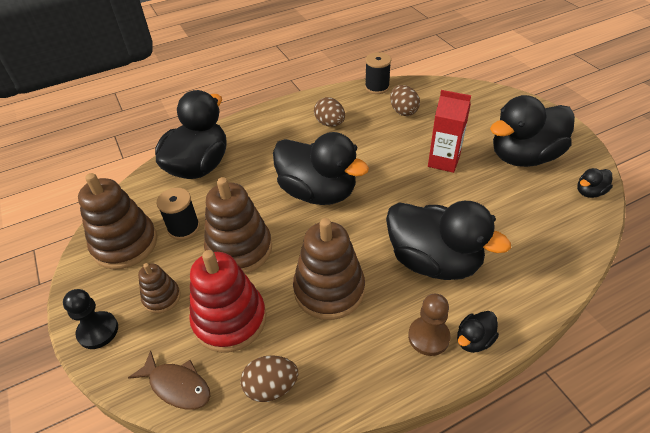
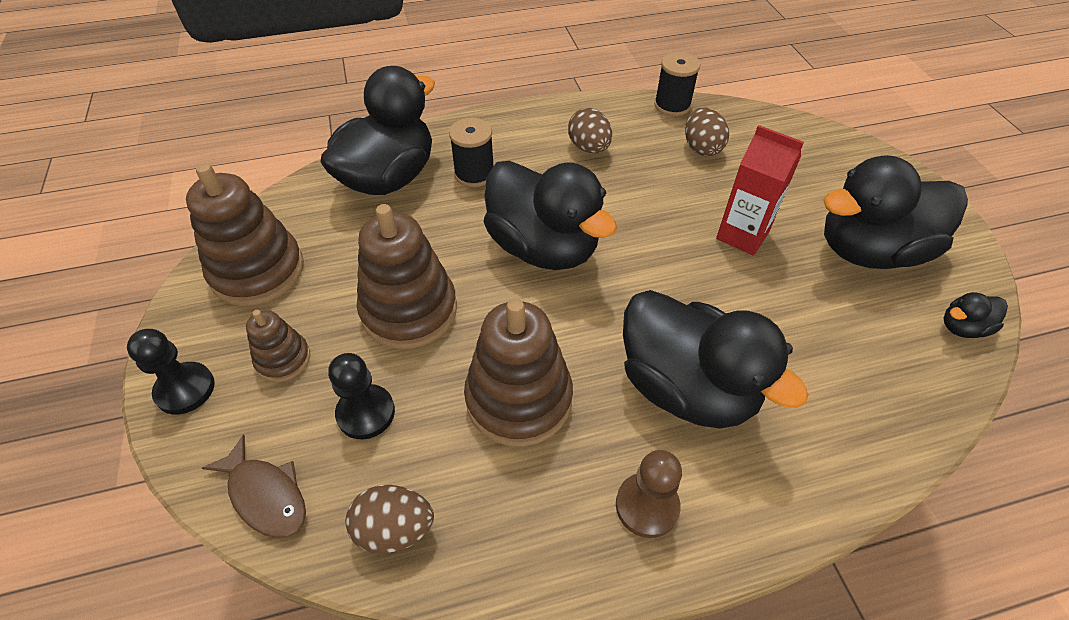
camera: 10 degrees right, 5 degrees up
black spool [156,188,200,240] -> black spool moved to [449,118,494,187]
red stacking toy [189,250,266,353] -> black pawn [328,353,395,439]
black duck [457,311,499,353] -> none

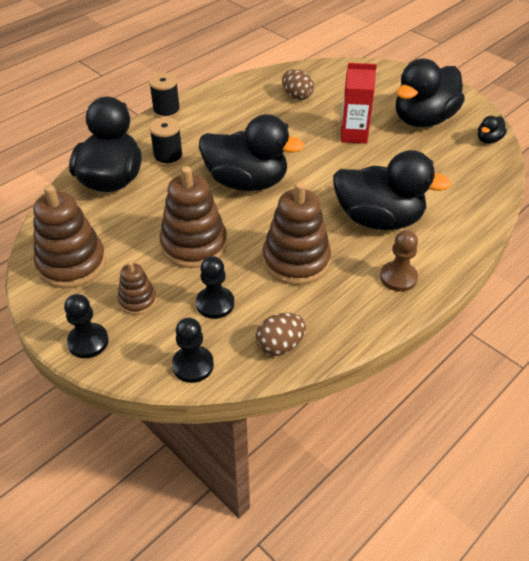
camera: 30 degrees left, 5 degrees down
brown fish [202,434,306,538] -> black pawn [172,318,214,383]
brown egg [568,108,612,154] -> none
black spool [654,52,700,116] -> black spool moved to [149,73,180,118]

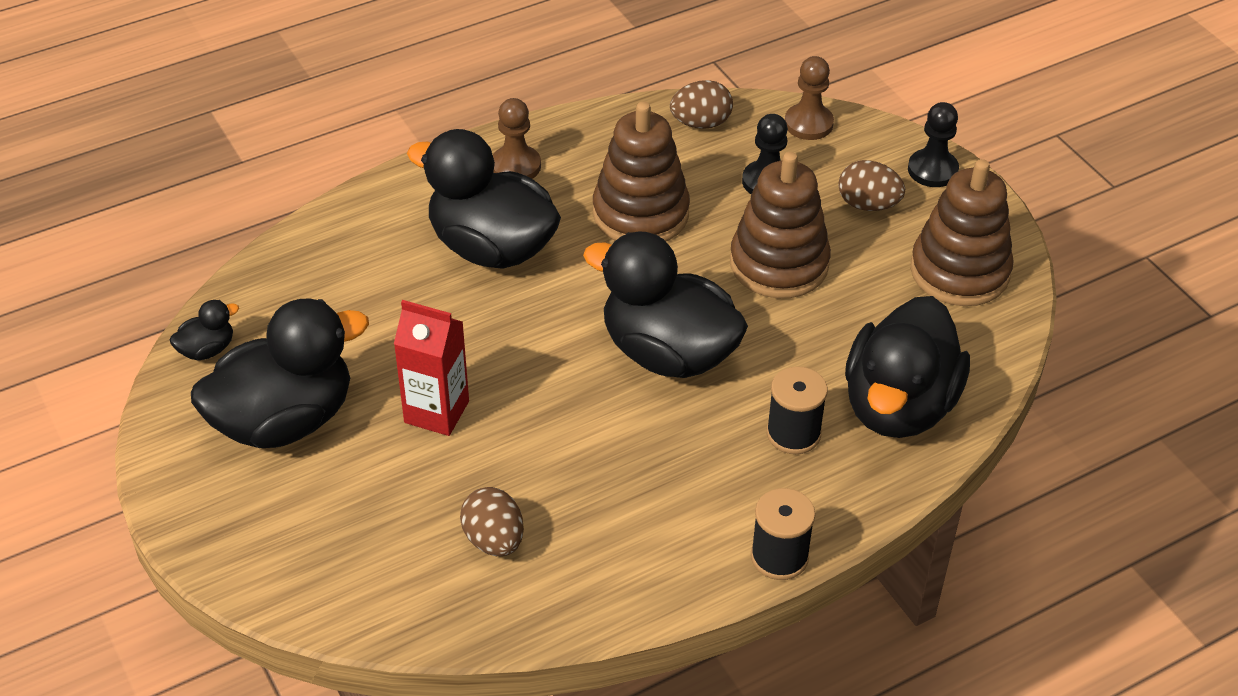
camera: 165 degrees left, 0 degrees up
brown stacking toy [118,261,157,315] -> brown egg [838,160,905,211]
black pawn [172,318,214,383] -> brown pawn [785,56,834,140]

